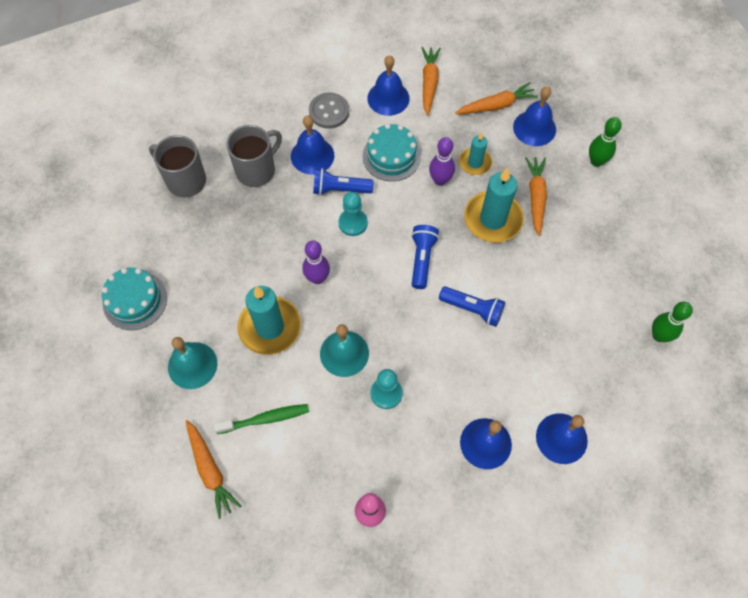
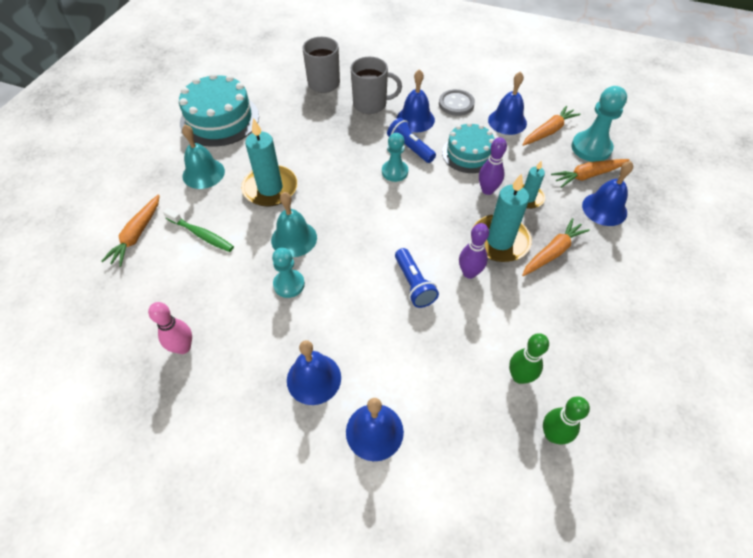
camera: 45 degrees right, 10 degrees down
turquoise cake [102,268,167,330] -> turquoise cake [179,73,259,147], size x1.53
purple bowling pin [302,241,330,284] -> purple bowling pin moved to [459,223,489,279]
blue flashlight [411,225,439,289] -> none
orange carrot [455,82,538,114] -> orange carrot turned 135 degrees clockwise [551,159,629,188]
green bowling pin [589,117,622,167] -> green bowling pin moved to [509,333,549,384]
none -> turquoise pawn [571,86,627,162]

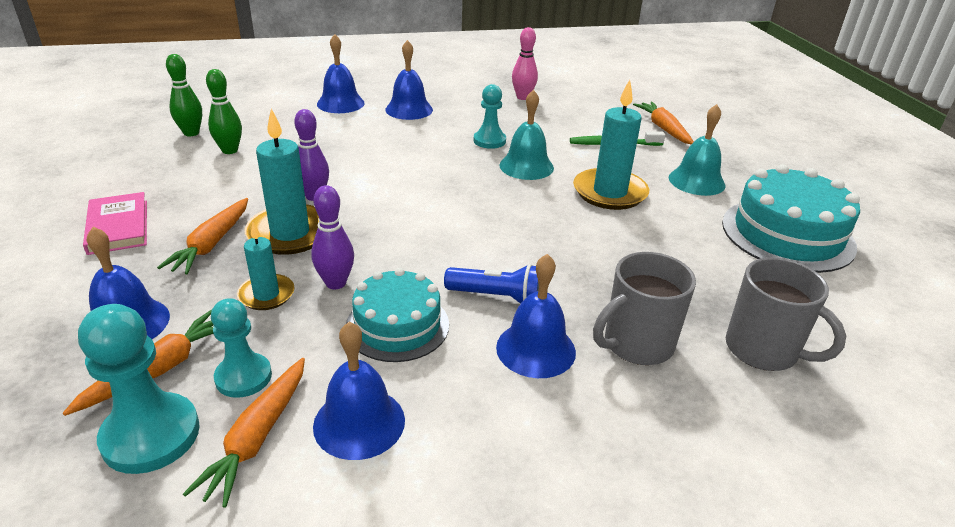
camera: 145 degrees right, 20 degrees down
turquoise pawn [382,133,408,182] -> turquoise pawn moved to [211,298,272,398]
blue flashlight [395,248,439,308] -> none
grey button [439,89,475,116] -> none
none -> pink book [83,192,147,255]

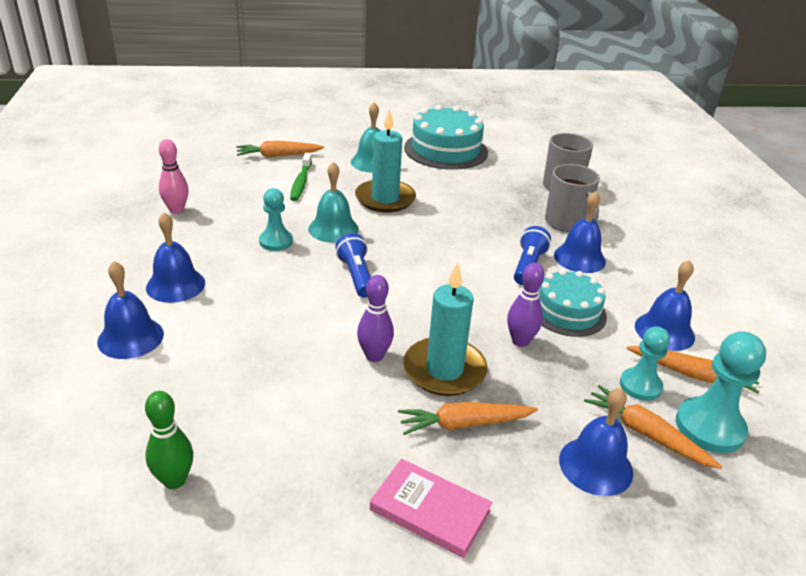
camera: 85 degrees left, 0 degrees up
pink book [83,192,147,255] -> pink book turned 45 degrees clockwise [370,459,492,558]
orange carrot [157,198,248,274] -> orange carrot turned 150 degrees clockwise [398,402,538,435]
green bowling pin [206,69,242,154] -> none
turquoise candle [237,223,295,310] -> none
none -> blue flashlight [335,233,371,298]

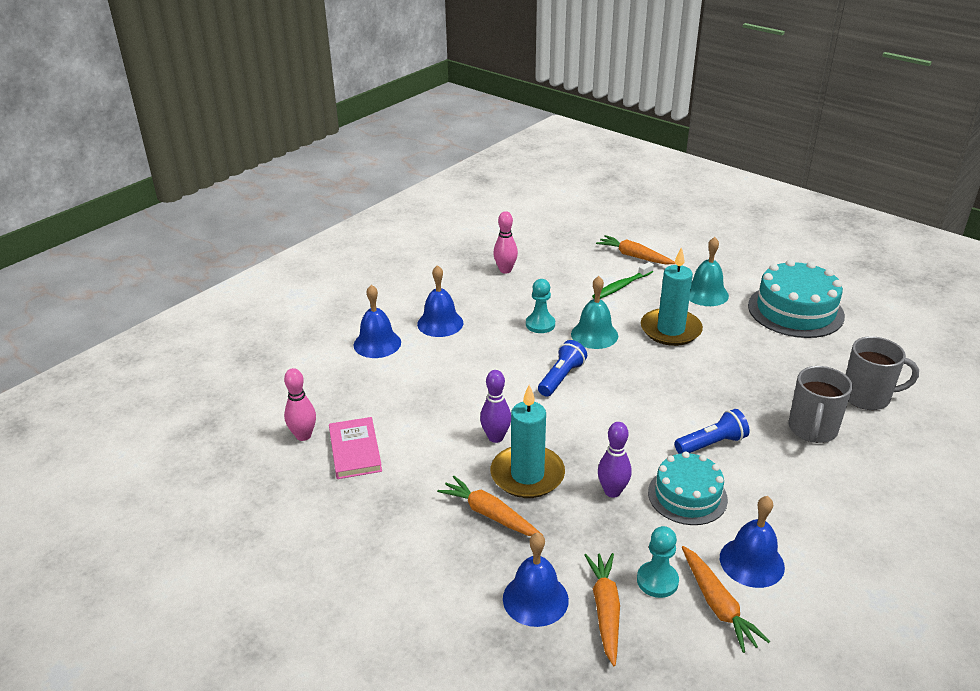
camera: 50 degrees right, 0 degrees up
green bowling pin [145,391,193,489] -> pink bowling pin [284,368,316,441]
pink book [370,459,492,558] -> pink book moved to [329,417,382,479]
blue bell [554,191,606,273] -> none
turquoise pawn [676,331,766,453] -> none

